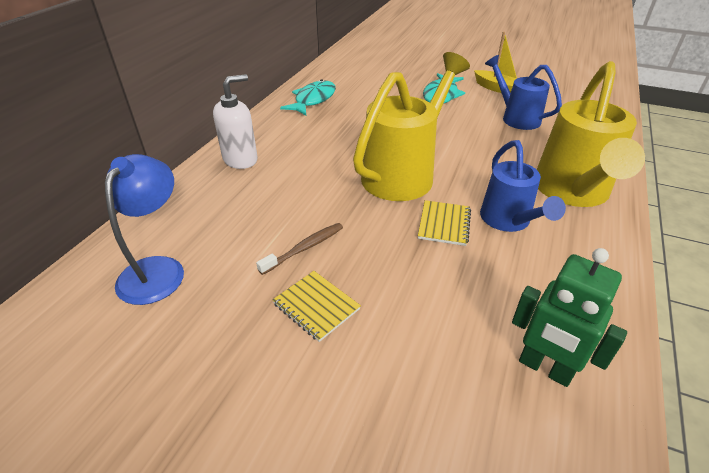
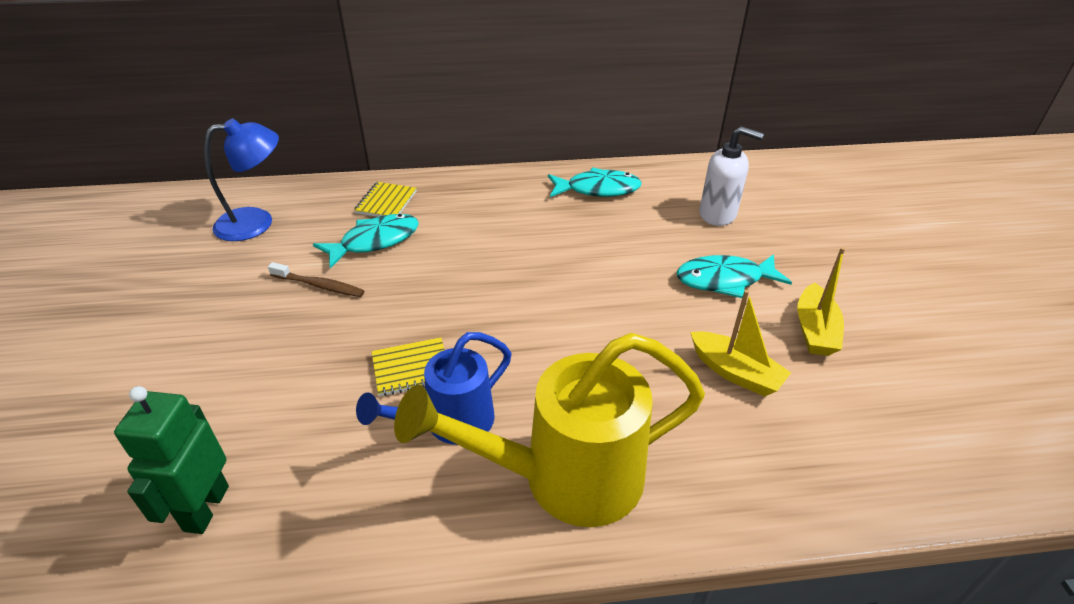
camera: 60 degrees right, 0 degrees up
white soap dispenser [213,74,258,169] -> white soap dispenser moved to [699,126,764,226]
yellow notebook [273,271,361,342] -> yellow notebook moved to [354,182,416,217]
yellow watering can [353,52,470,201] -> none
blue watering can [485,55,562,130] -> yellow boat [690,290,791,396]
none -> turquoise fish [313,214,419,268]

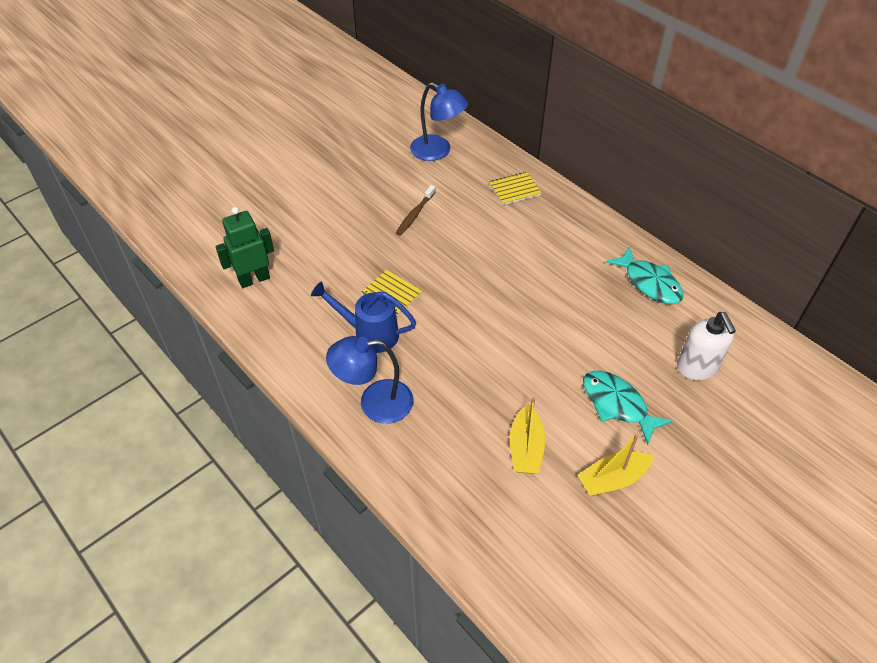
camera: 55 degrees right, 10 degrees up
brown toothbrush [268,262,364,297] -> brown toothbrush turned 45 degrees clockwise [396,185,435,236]
turquoise fish [313,214,419,268] -> none
yellow watering can [394,333,705,527] -> blue lamp [326,336,414,424]

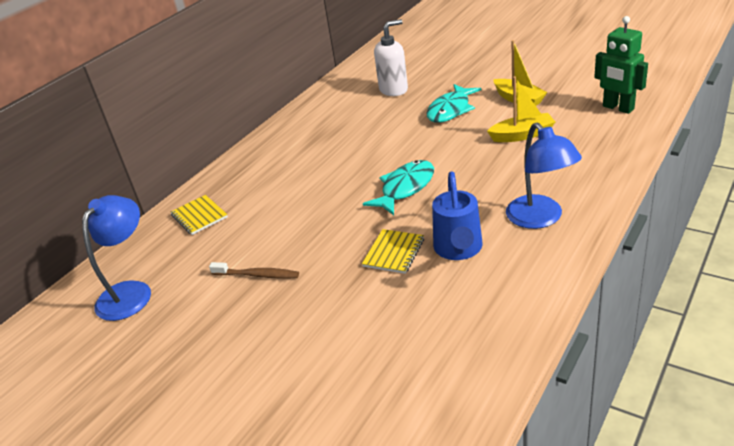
camera: 100 degrees left, 15 degrees down
green robot [216,207,274,288] -> green robot moved to [594,16,648,114]
turquoise fish [606,246,683,304] -> turquoise fish moved to [363,160,434,215]

